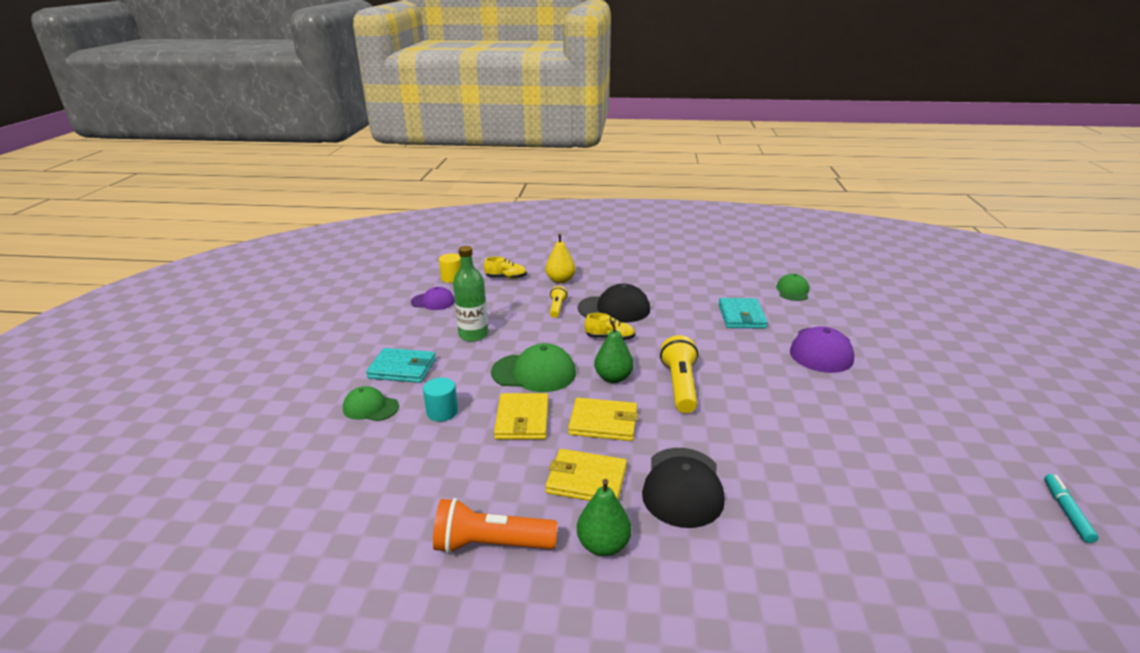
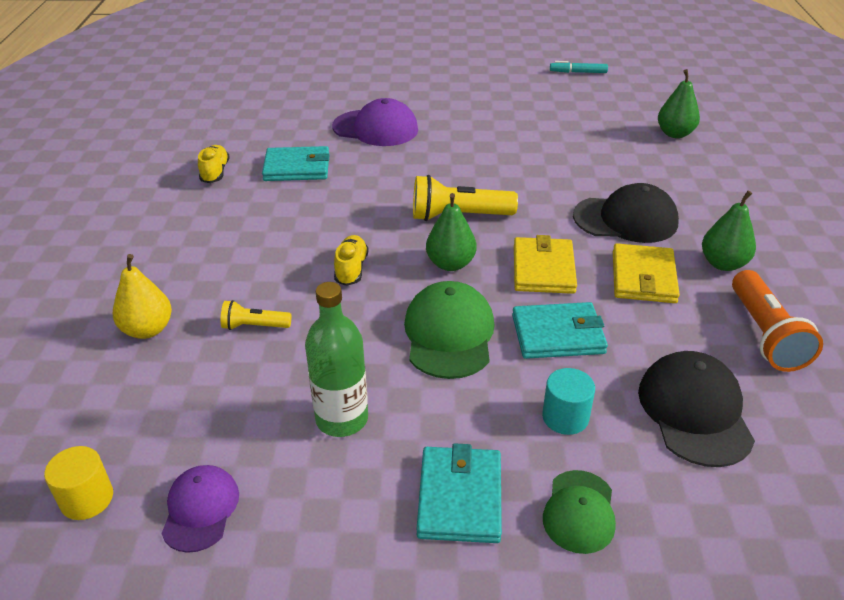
camera: 95 degrees left, 10 degrees up
yellow shoe [484,257,527,279] -> yellow shoe moved to [198,145,230,183]
yellow wallet [494,393,548,439] -> turquoise wallet [512,302,608,359]
black cap [578,284,650,323] -> black cap moved to [638,351,755,467]
green cap [776,274,809,301] -> none
none -> green pear [658,69,700,138]

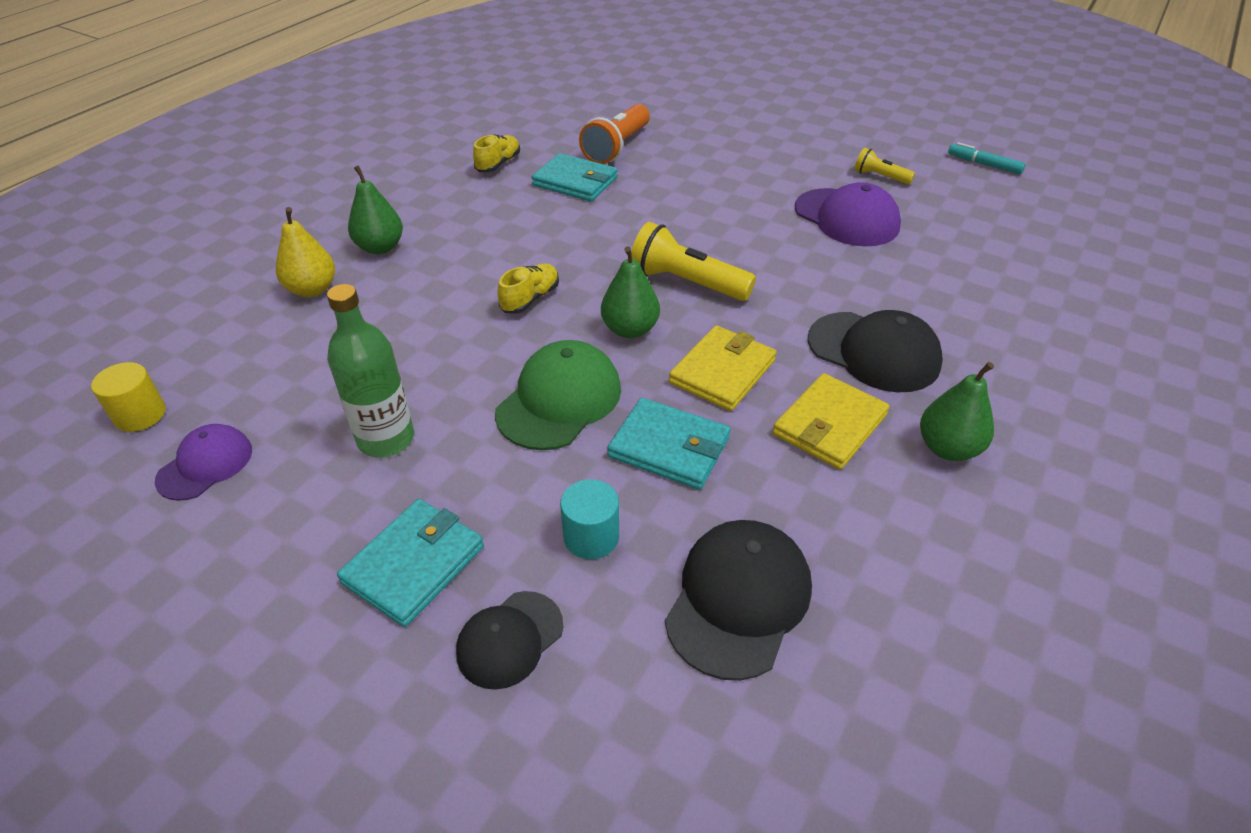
camera: 30 degrees right, 5 degrees up
yellow flashlight [221,300,291,330] -> yellow flashlight moved to [854,147,915,185]
purple cap [332,98,418,146] -> purple cap moved to [795,182,901,246]
green cap [543,470,616,554] -> black cap [456,591,563,690]
green pear [658,69,700,138] -> green pear moved to [348,165,403,254]
orange flashlight [732,270,823,372] -> orange flashlight moved to [579,104,650,164]

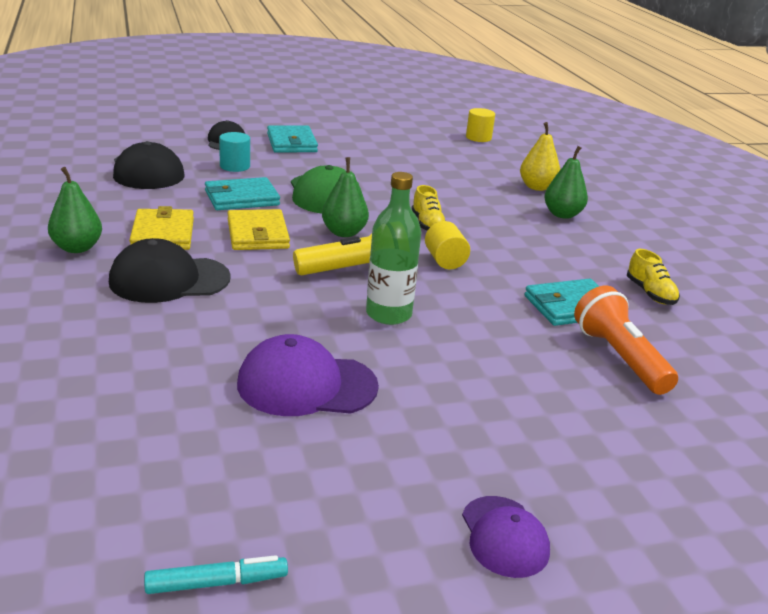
camera: 130 degrees right, 15 degrees down
purple cap [155,424,252,501] -> purple cap moved to [462,496,550,578]
green bottle [327,284,414,457] -> green bottle moved to [366,172,421,325]
yellow flashlight [854,147,915,185] -> none
none -> yellow cylinder [425,221,470,269]

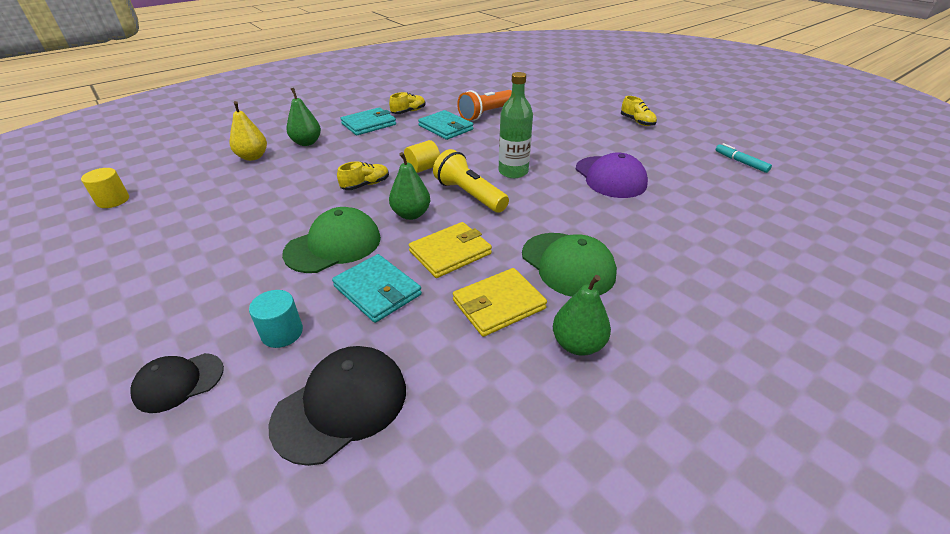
camera: 110 degrees left, 10 degrees up
black cap [109,238,231,303] -> green cap [522,233,617,297]
turquoise wallet [267,126,318,153] -> turquoise wallet moved to [341,107,396,135]
purple cap [462,496,550,578] -> yellow shoe [621,96,657,126]

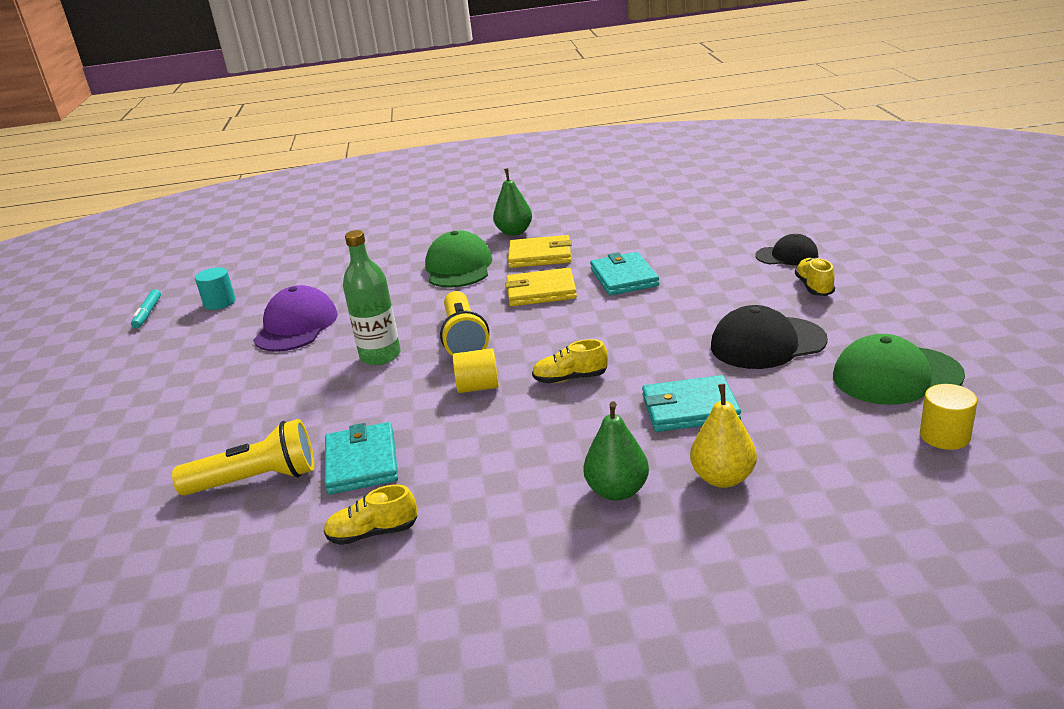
camera: 145 degrees left, 10 degrees down
turquoise cylinder [249,290,303,348] -> turquoise cylinder moved to [195,267,236,310]
black cap [268,346,406,466] -> black cap moved to [711,305,828,369]
green cap [282,207,381,273] -> green cap moved to [833,334,965,405]
turquoise wallet [341,107,396,135] -> turquoise wallet moved to [642,375,741,432]
green pear [389,152,430,220] -> none
orange flashlight [457,90,512,121] -> yellow flashlight [172,419,315,496]
yellow shoe [621,96,657,126] -> yellow shoe moved to [795,258,835,296]

